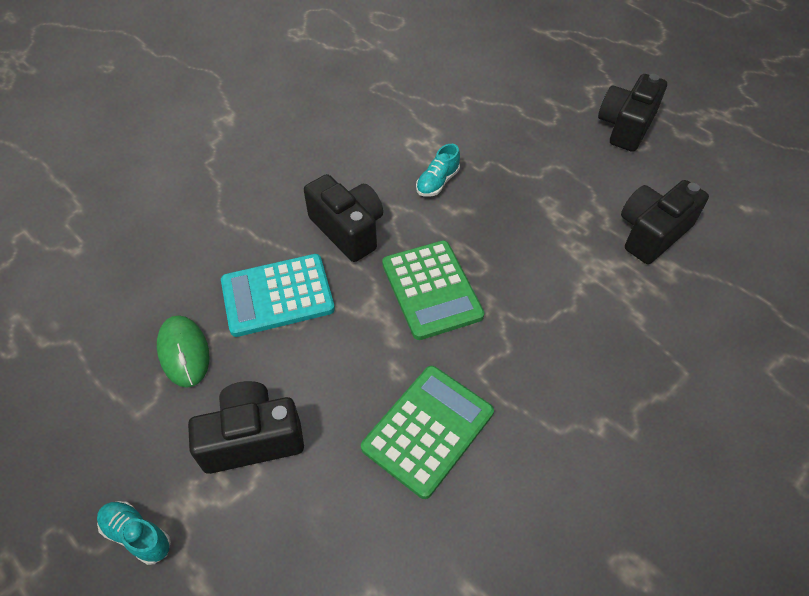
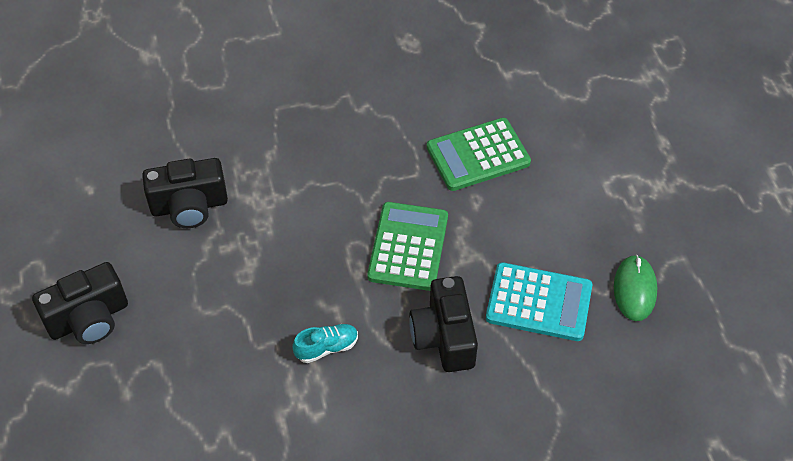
camera: 150 degrees left, 0 degrees up
turquoise shoe [97,501,171,565] -> none
black camera [188,381,304,474] -> none

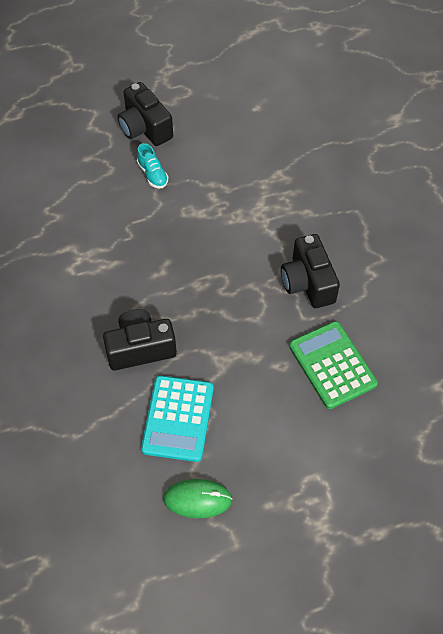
camera: 85 degrees right, 5 degrees up
black camera [142,158,228,228] -> black camera moved to [281,234,340,308]
turquoise shoe [292,324,358,363] -> turquoise shoe moved to [137,143,168,188]
green calculator [367,202,448,291] -> none

